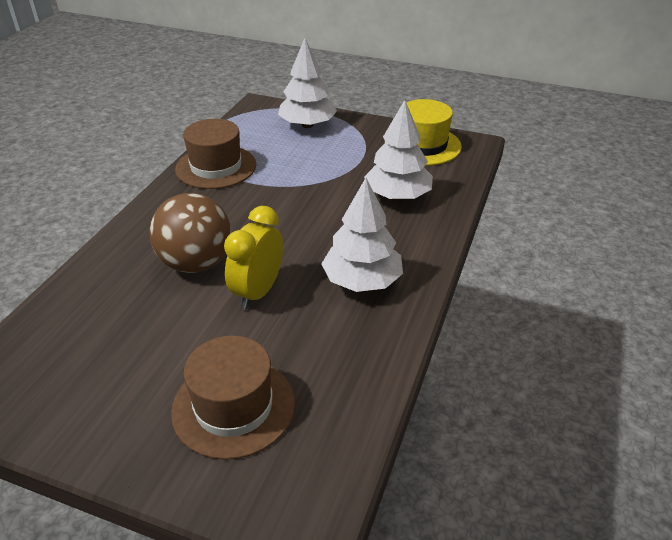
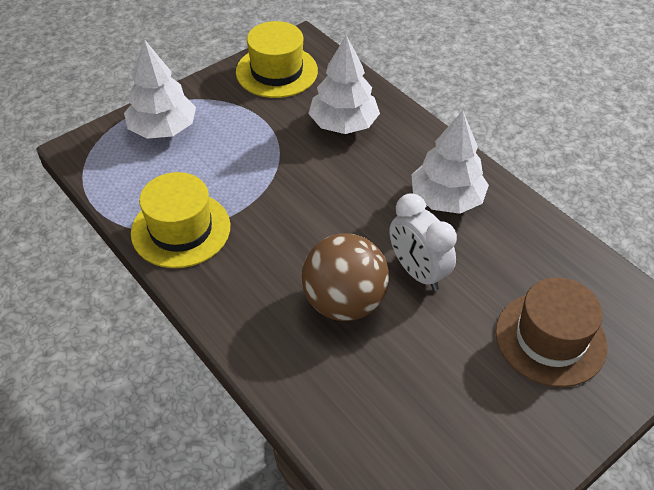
camera: 60 degrees left, 10 degrees up
brown hat [175,119,256,189] -> yellow hat [131,172,230,268]
yellow clock [224,206,283,310] -> white clock [390,193,457,291]

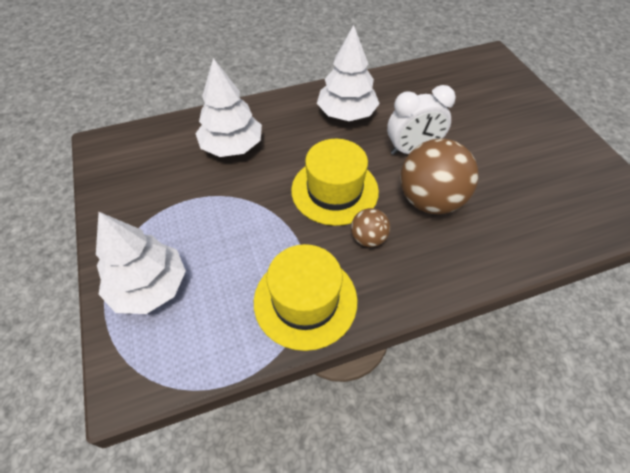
camera: 70 degrees left, 5 degrees up
yellow hat [236,21,318,98] -> yellow hat moved to [291,139,379,226]
brown hat [495,277,607,387] -> none
none -> brown ball [351,208,390,247]

